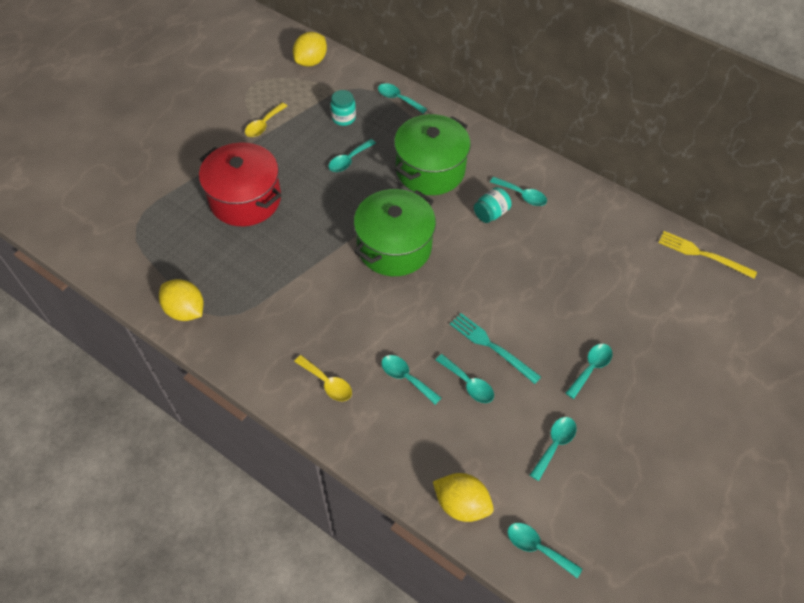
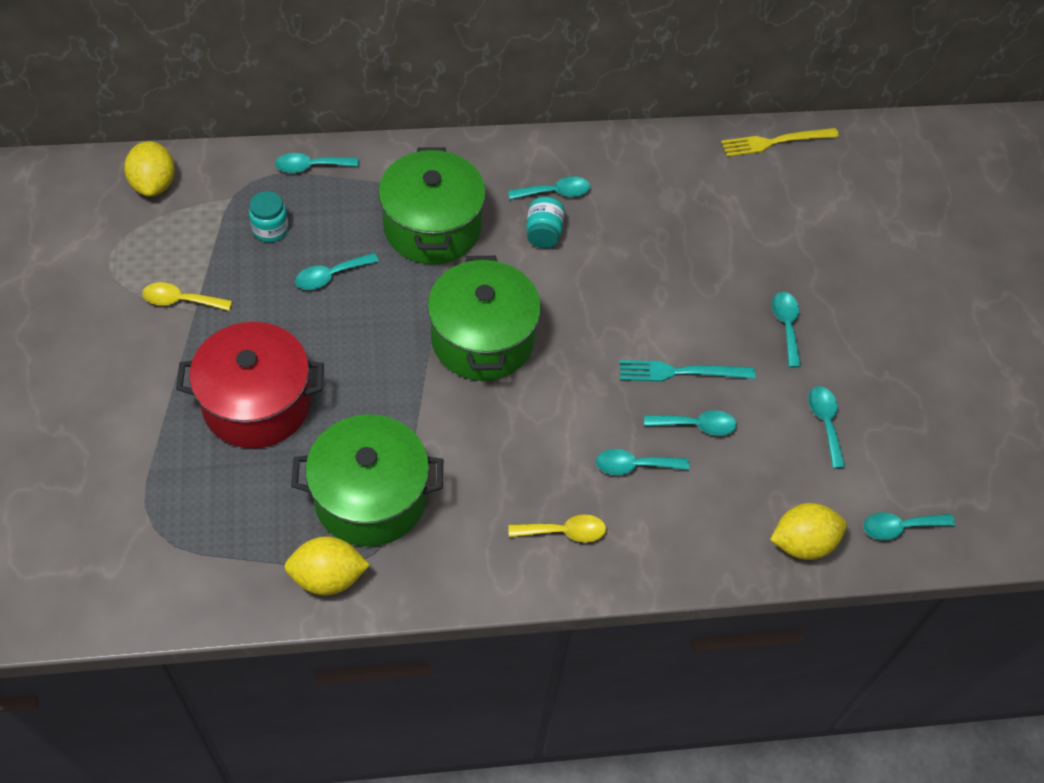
camera: 45 degrees left, 0 degrees up
yellow spoon [245,103,287,137] -> yellow spoon turned 105 degrees clockwise [142,282,232,311]
turquoise spoon [329,139,376,172] -> turquoise spoon turned 60 degrees clockwise [295,253,379,290]
none -> green pot [291,414,443,547]

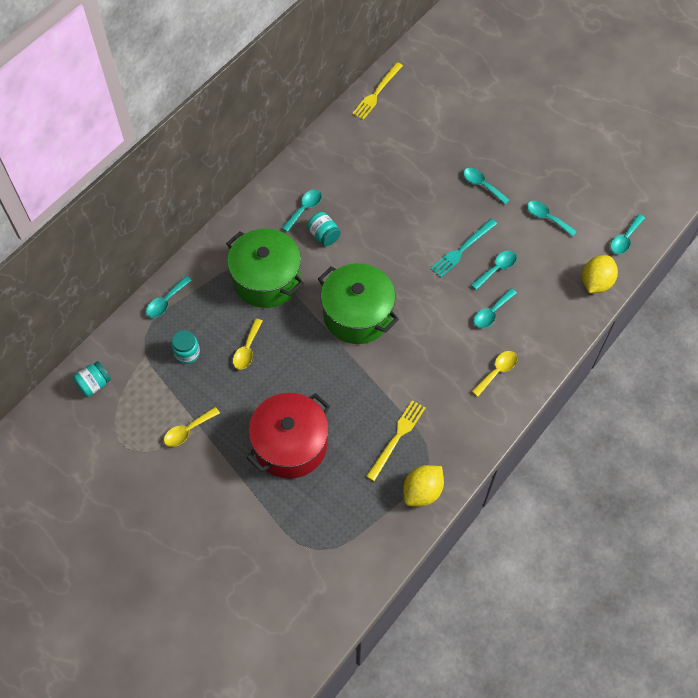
camera: 40 degrees left, 5 degrees up
yellow lemon [124,141,175,197] -> turquoise jar [73,361,111,397]
green pot [291,414,443,547] -> yellow fork [366,400,425,481]
turquoise spoon [295,253,379,290] -> yellow spoon [233,319,263,370]

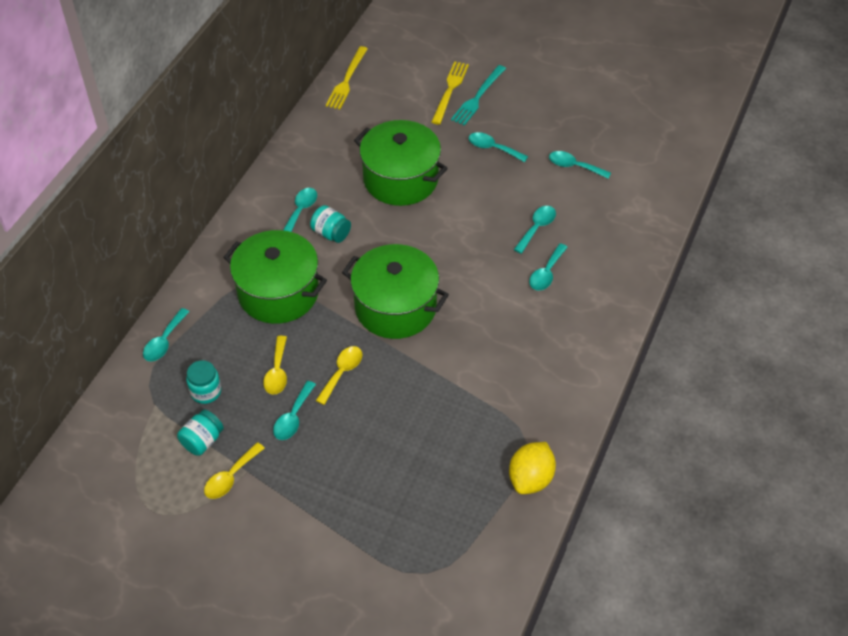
camera: 15 degrees left, 10 degrees down
turquoise jar [73,361,111,397] -> turquoise jar moved to [177,410,224,456]
red pot [247,393,330,479] -> none
yellow fork [366,400,425,481] -> yellow fork moved to [432,61,469,125]
turquoise fork [430,219,497,278] -> turquoise fork moved to [451,65,506,126]
yellow spoon [472,351,517,397] -> yellow spoon moved to [316,346,362,405]
yellow lemon [582,255,618,293] -> none
turquoise spoon [610,214,645,254] -> turquoise spoon moved to [273,381,316,440]
none -> green pot [354,120,448,206]

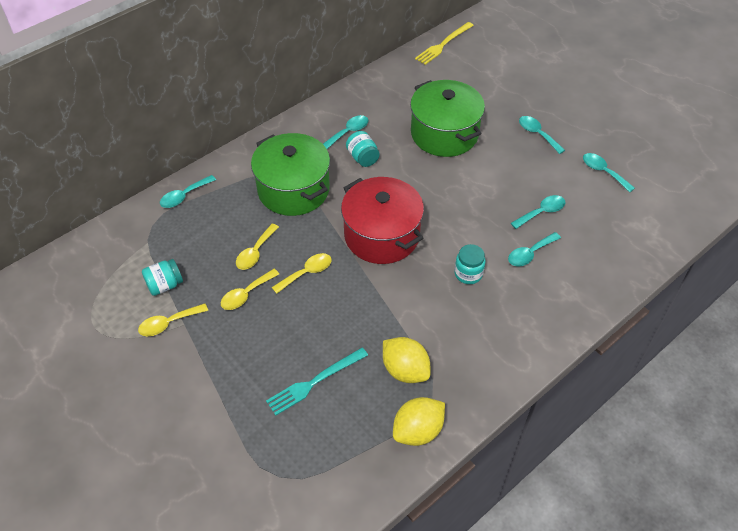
camera: 25 degrees right, 0 degrees up
turquoise jar [186,360,221,404] -> turquoise jar moved to [454,244,486,284]
turquoise spoon [273,381,316,440] -> yellow spoon [221,269,279,310]
green pot [342,244,449,339] -> red pot [341,177,424,264]
yellow fork [432,61,469,125] -> none
turquoise fork [451,65,506,126] -> turquoise fork moved to [266,348,368,415]
none -> yellow lemon [383,337,431,383]

